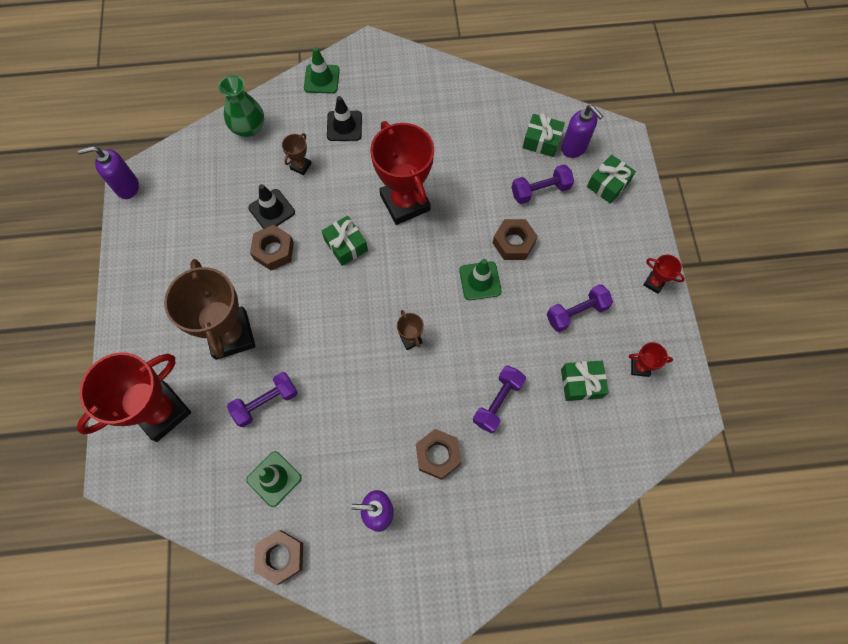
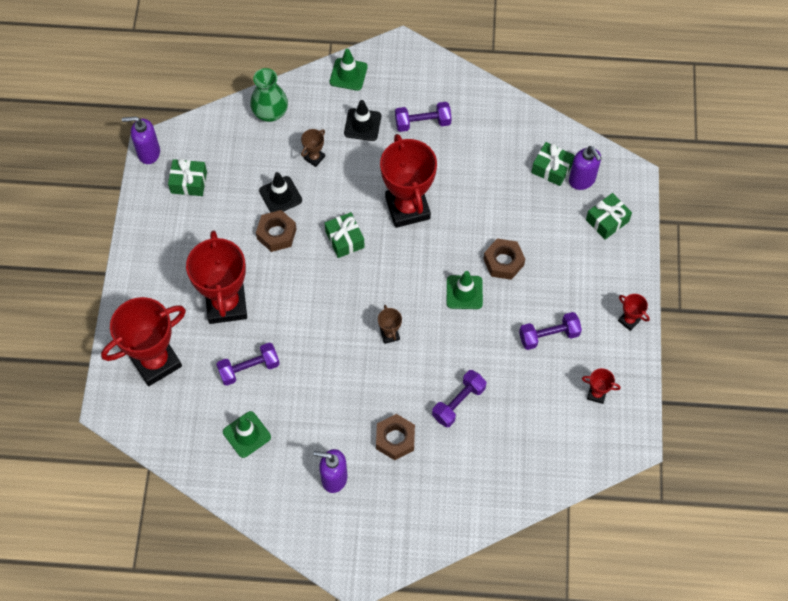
camera: 10 degrees right, 5 degrees down
brown trophy [164,259,256,360] -> red trophy [186,231,247,324]
brown nut [254,530,303,585] -> none
purple dumbbell [511,164,574,204] -> purple dumbbell moved to [395,102,452,132]
green gift [561,361,609,401] -> green gift moved to [168,158,207,196]

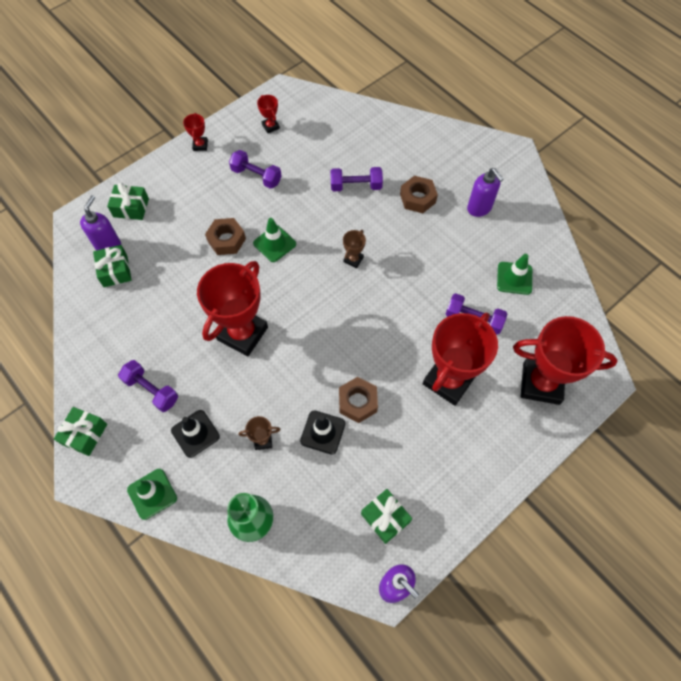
camera: 135 degrees left, 0 degrees up
green gift [325,212,365,258] -> green gift moved to [54,407,107,456]

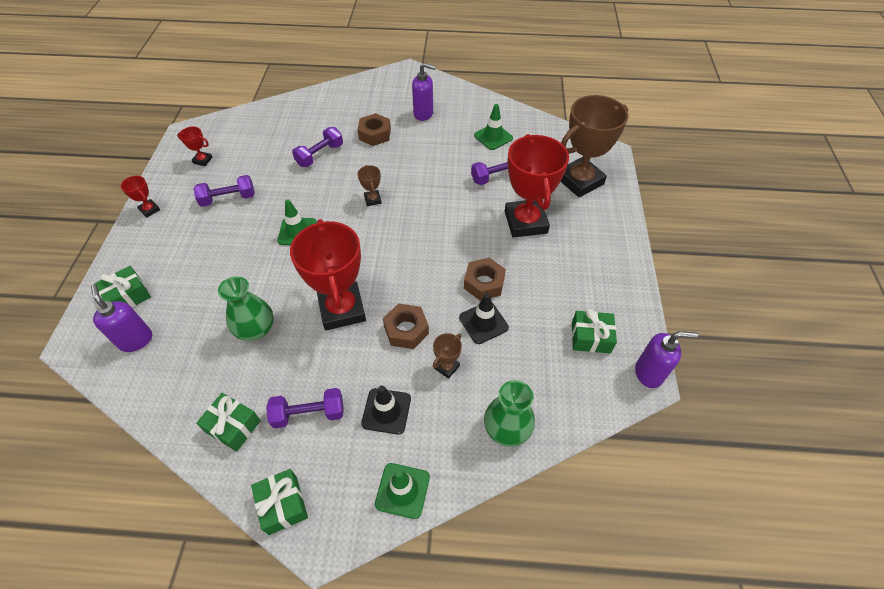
camera: 45 degrees left, 10 degrees down
green gift [93,245,132,287] -> green gift moved to [196,393,261,452]
brown nut [205,218,246,255] -> brown nut moved to [383,303,429,349]
red trophy [513,316,618,405] -> brown trophy [561,95,628,198]
none -> green vase [218,276,274,341]

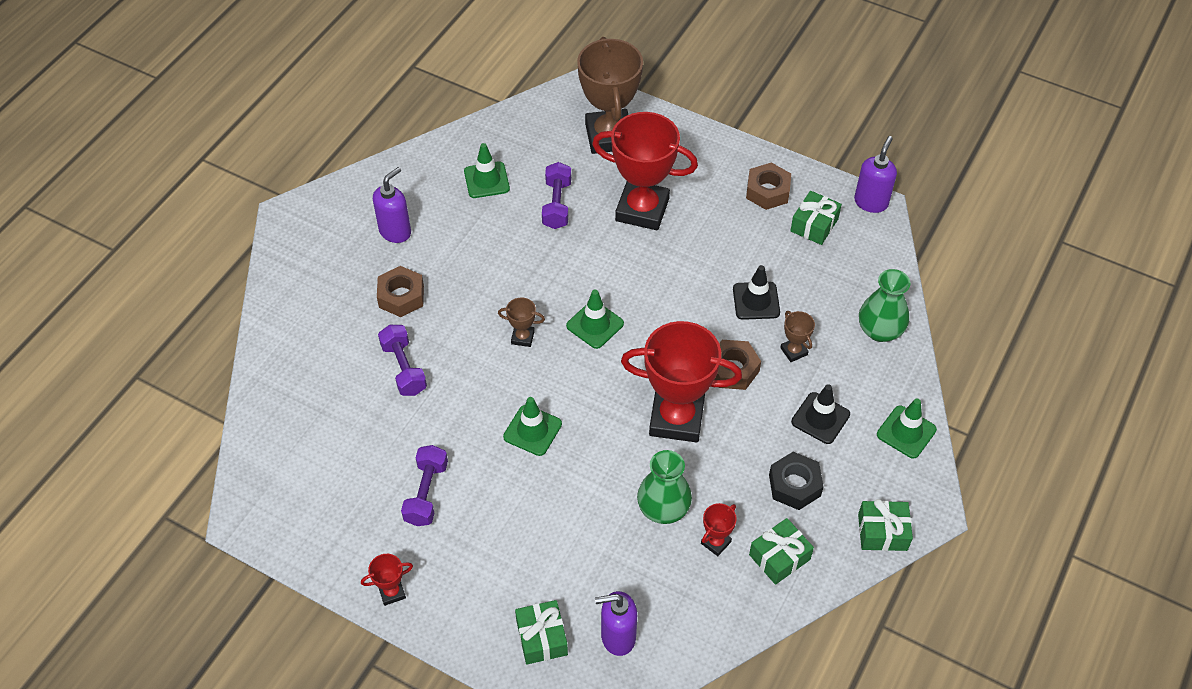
camera: 65 degrees left, 0 degrees up
red trophy [177,127,212,166] -> red trophy moved to [701,503,737,556]
purple dumbbell [266,388,344,428] -> black nut [769,452,824,510]
brown nut [464,258,506,301] -> brown nut moved to [746,162,791,210]
none -> green traffic cone [566,290,624,349]

